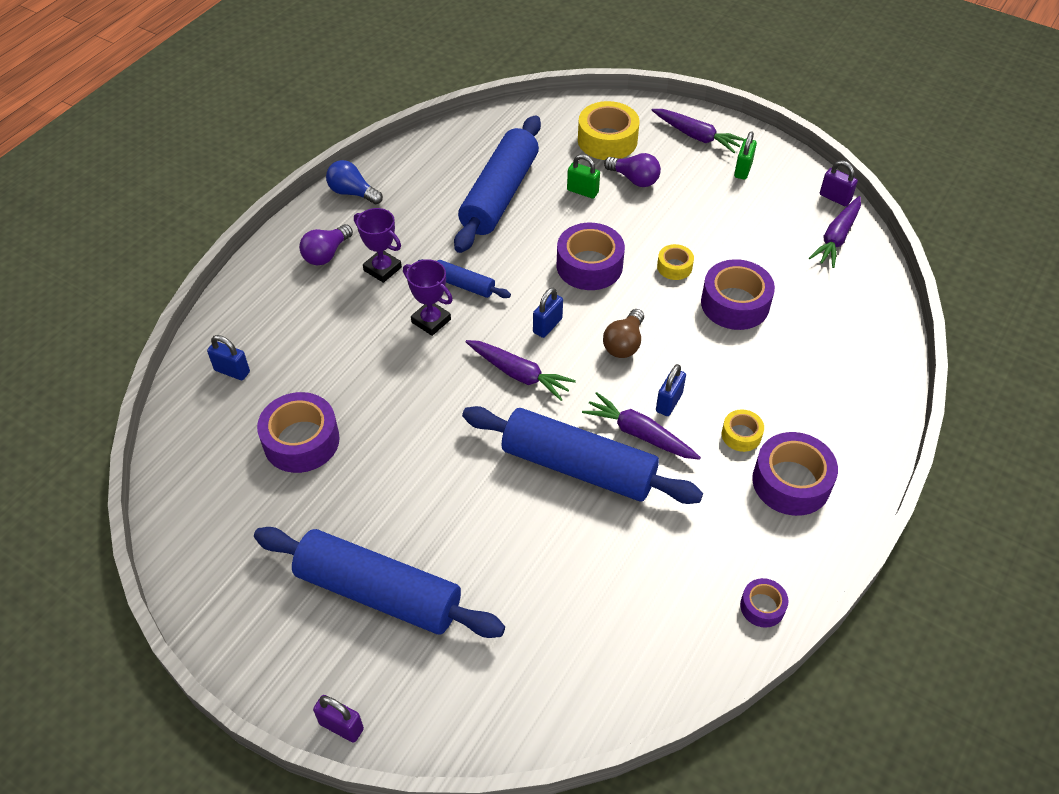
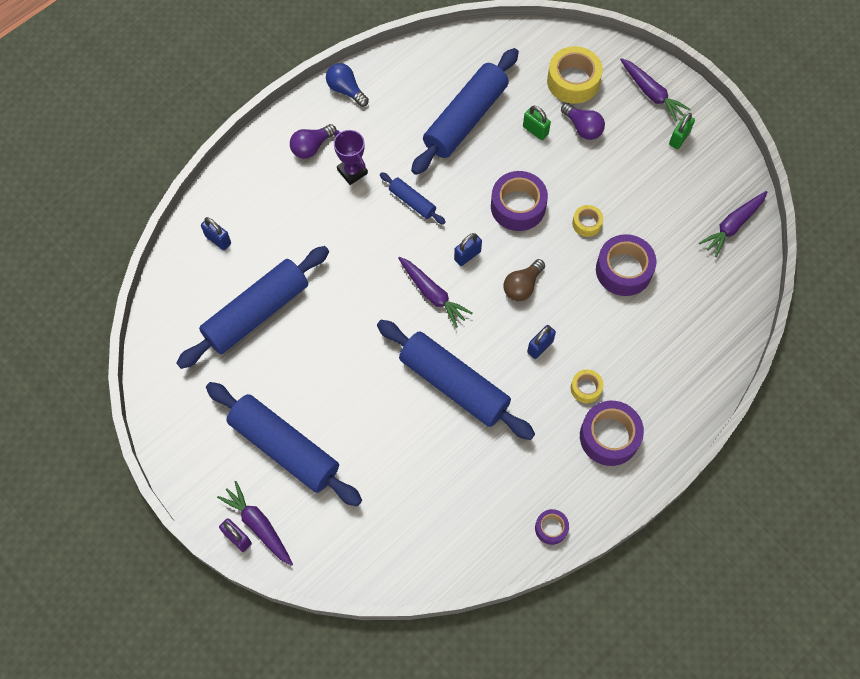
camera: 15 degrees right, 15 degrees up
purple tape [257,392,340,473] -> blue rolling pin [176,246,329,369]
purple trophy [403,259,453,336] -> none
purple carrot [582,392,701,460] -> purple carrot moved to [217,481,293,566]
purple padlock [820,160,858,206] -> none

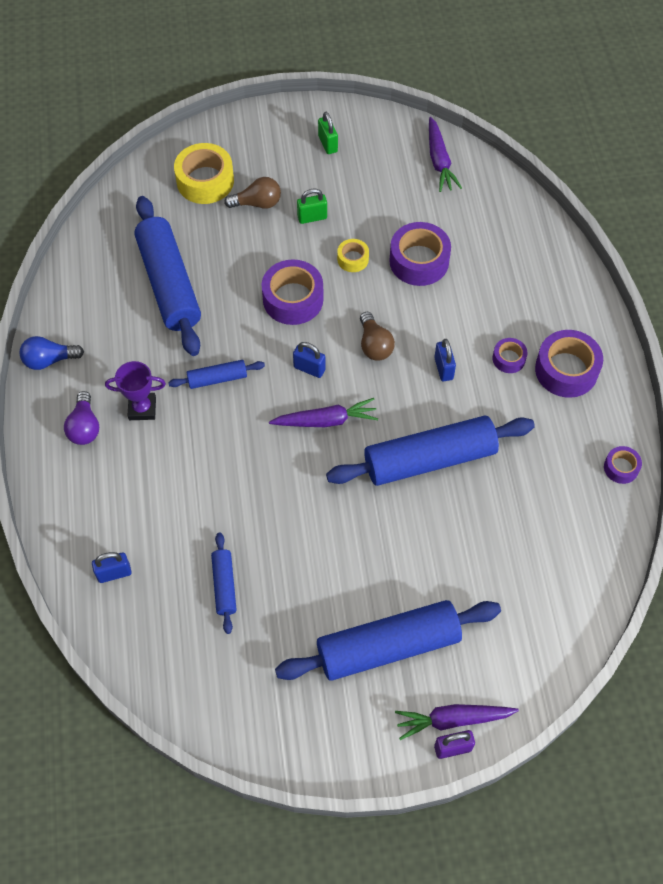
camera: 55 degrees left, 5 degrees down
blue rolling pin [176,246,329,369] -> blue rolling pin [211,532,237,634], size x0.47
blue padlock [454,233,482,266] -> blue padlock turned 60 degrees counterclockwise [293,342,326,378]
green padlock [523,106,551,140] -> green padlock moved to [297,189,327,224]
purple light bulb [561,103,605,140] -> brown light bulb [224,177,281,209]
yellow tape [571,369,603,403] -> purple tape [492,338,527,373]
purple carrot [620,58,691,122] -> none

